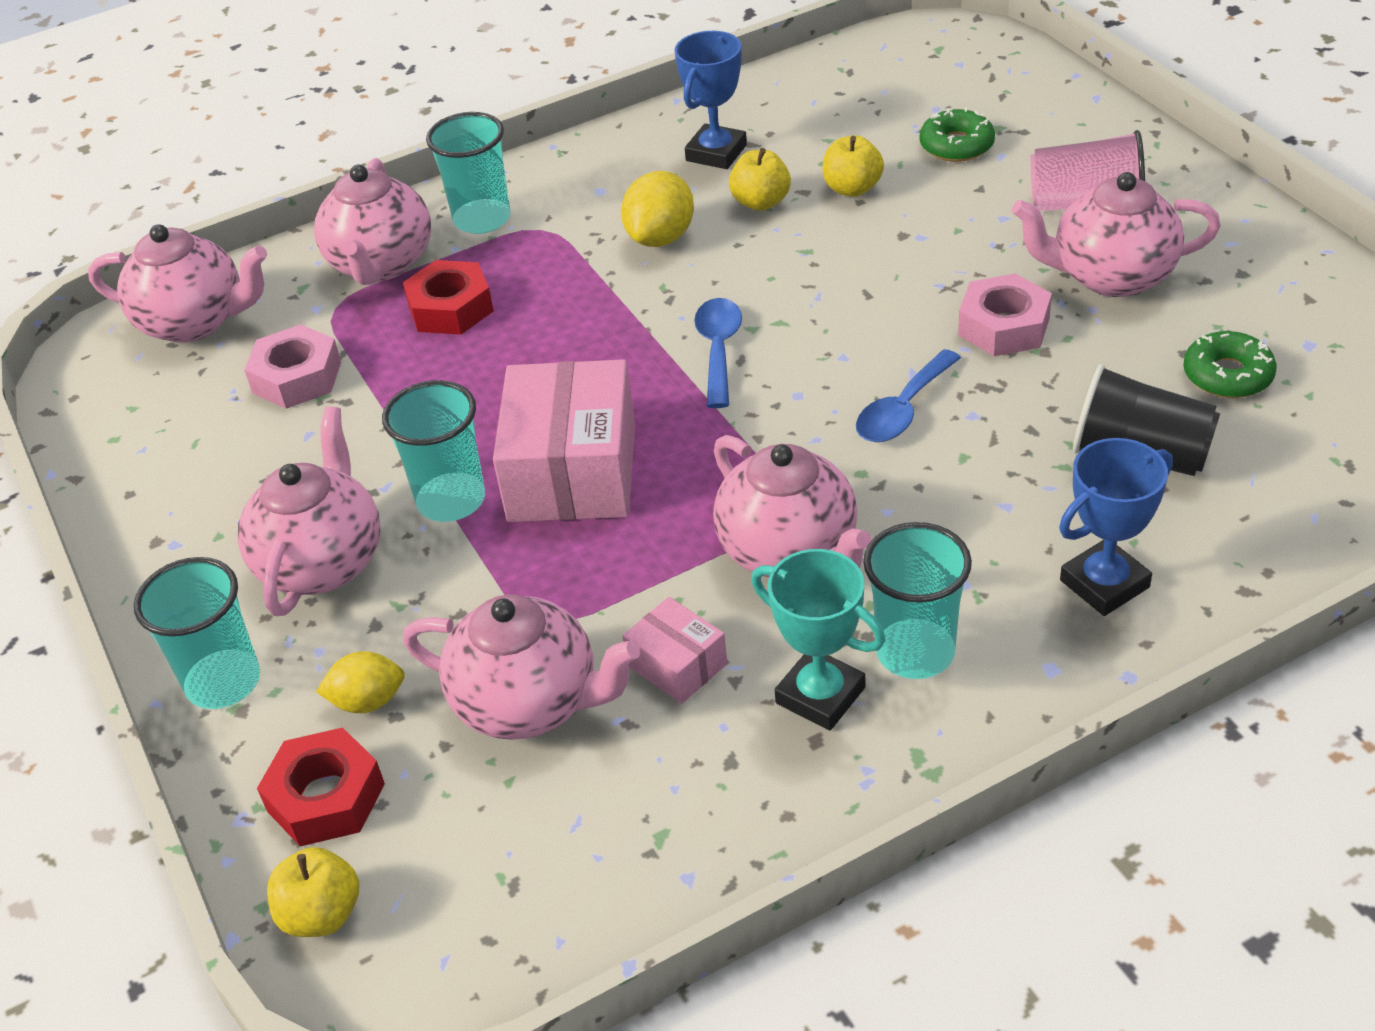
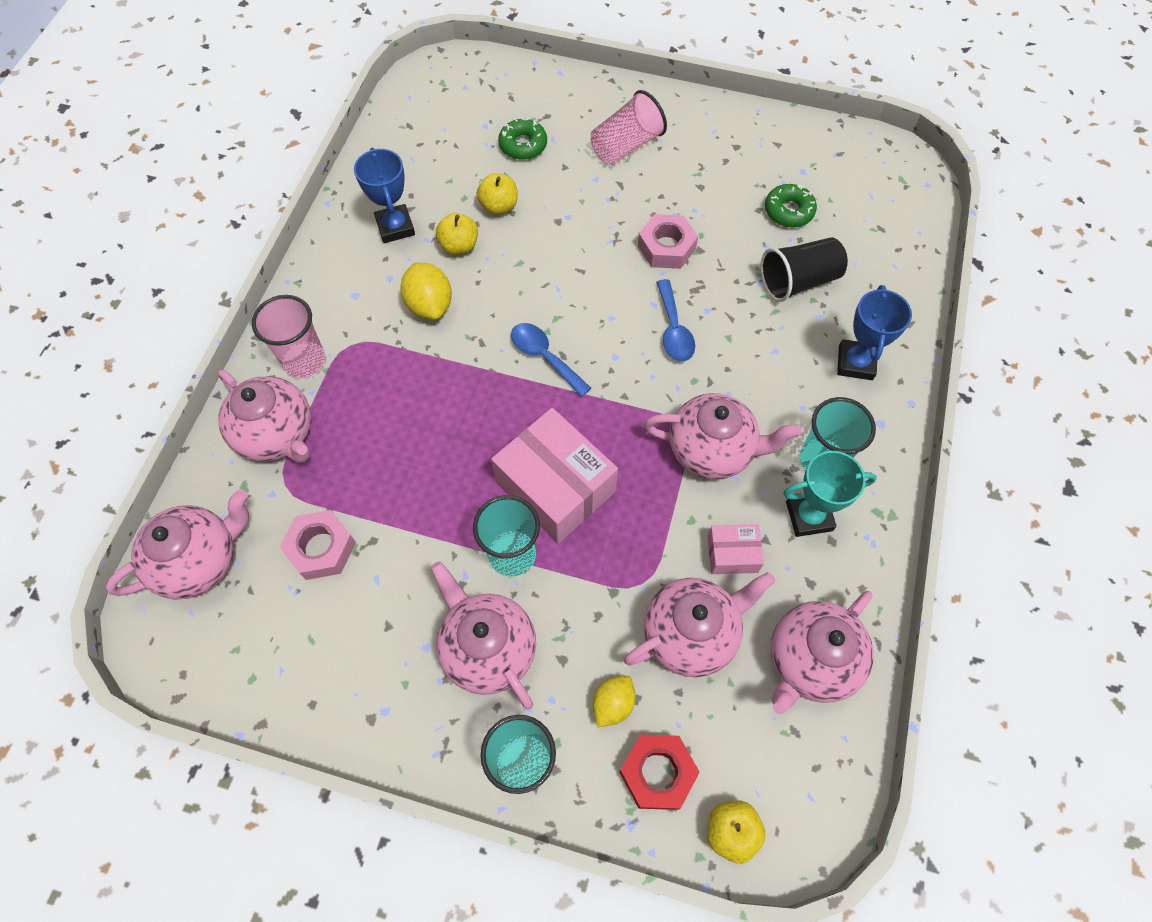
camera: 50 degrees left, 20 degrees up
red nut [403,260,494,335] -> none
turquoise cup [426,112,510,234] -> pink cup [252,295,325,378]
pink teapot [1012,172,1221,297] -> pink teapot moved to [770,591,874,714]

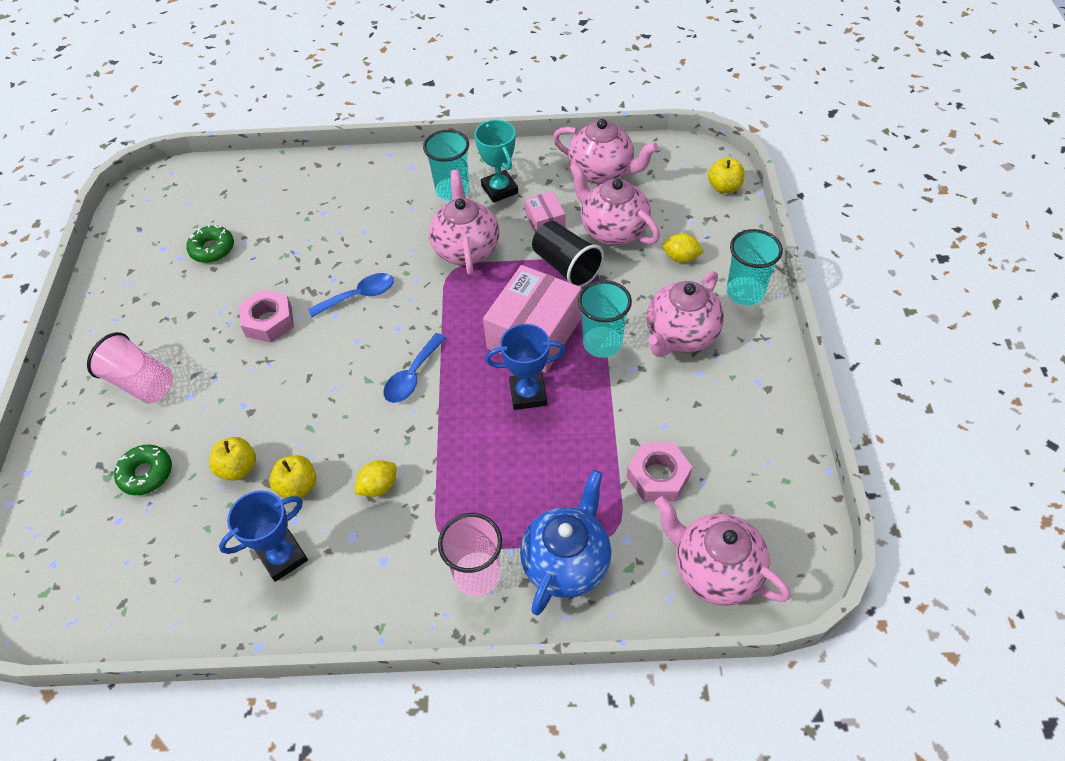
camera: 105 degrees left, 10 degrees down
pink teapot [218,370,311,463] -> blue teapot [520,470,611,615]
yellow lemon [400,263,452,320] -> yellow lemon [354,460,397,497], size x0.67
red nut [620,735,700,810] -> none
black cup [761,237,848,302] -> black cup moved to [532,221,604,287]
blue trophy [837,285,912,380] -> blue trophy moved to [486,324,566,410]

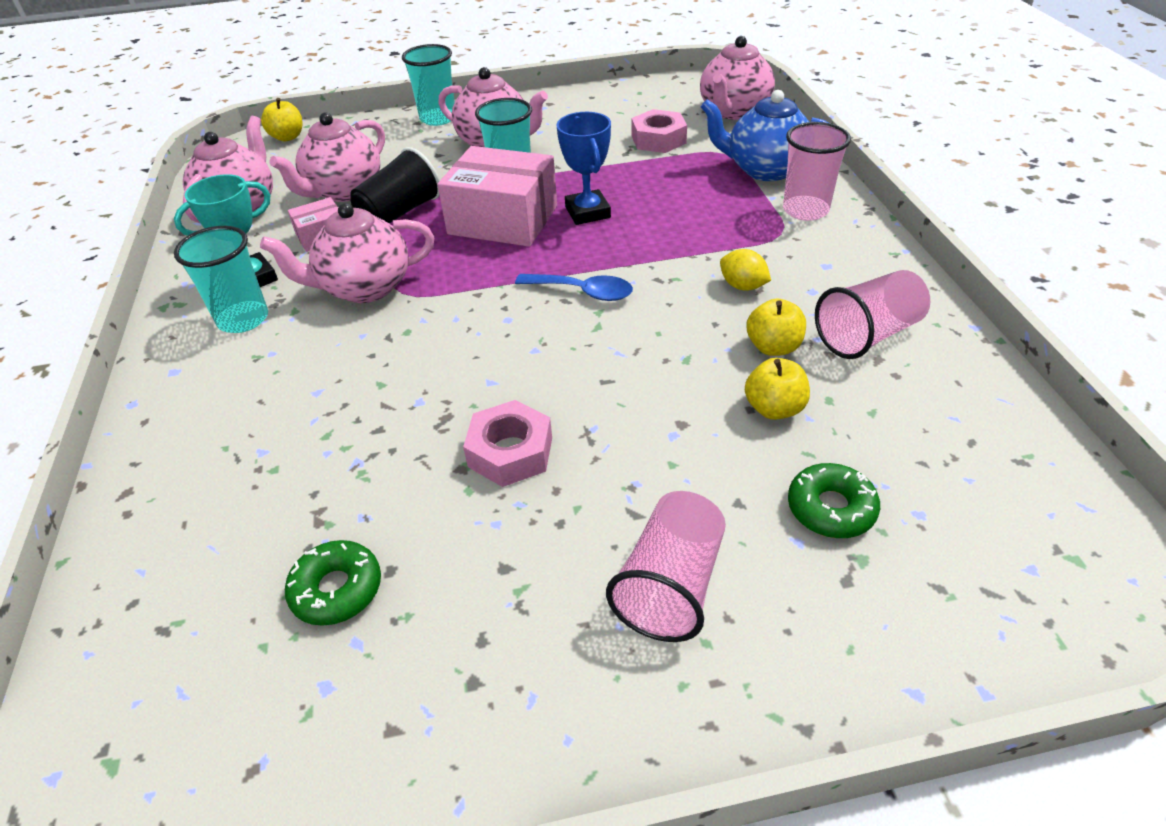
camera: 100 degrees left, 10 degrees down
blue trophy [219,490,308,582] -> pink cup [815,270,930,359]
blue spoon [308,273,394,317] -> none
yellow lemon [662,233,704,263] -> none

